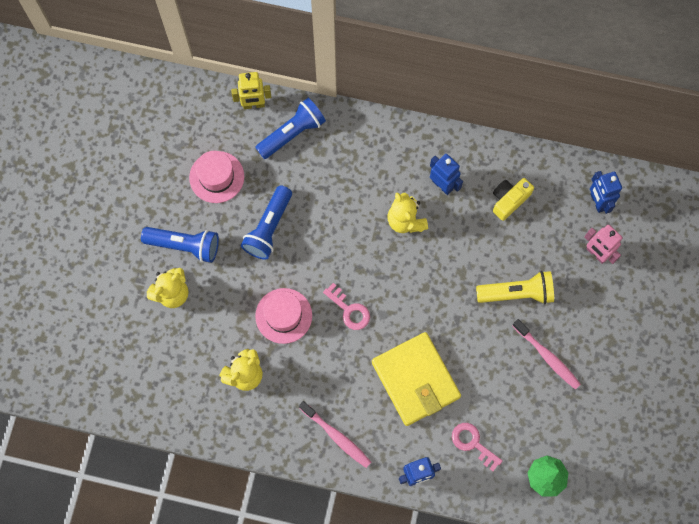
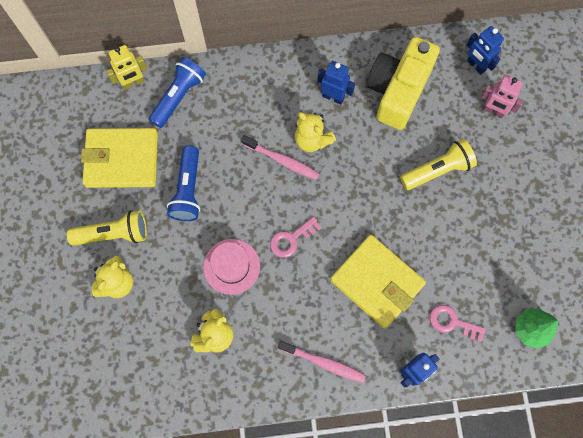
camera: 20 degrees left, 0 degrees up
blue flashlight [141,227,219,263] -> yellow flashlight [67,210,147,246]
pink hat [189,151,244,203] -> yellow wallet [81,128,158,188]
pink key [323,283,370,330] -> pink key turned 120 degrees clockwise [270,217,321,258]
yellow camera [493,178,534,221] -> yellow camera [366,37,440,130], size x1.98
pink toothbrush [512,319,581,390] -> pink toothbrush moved to [241,135,319,180]

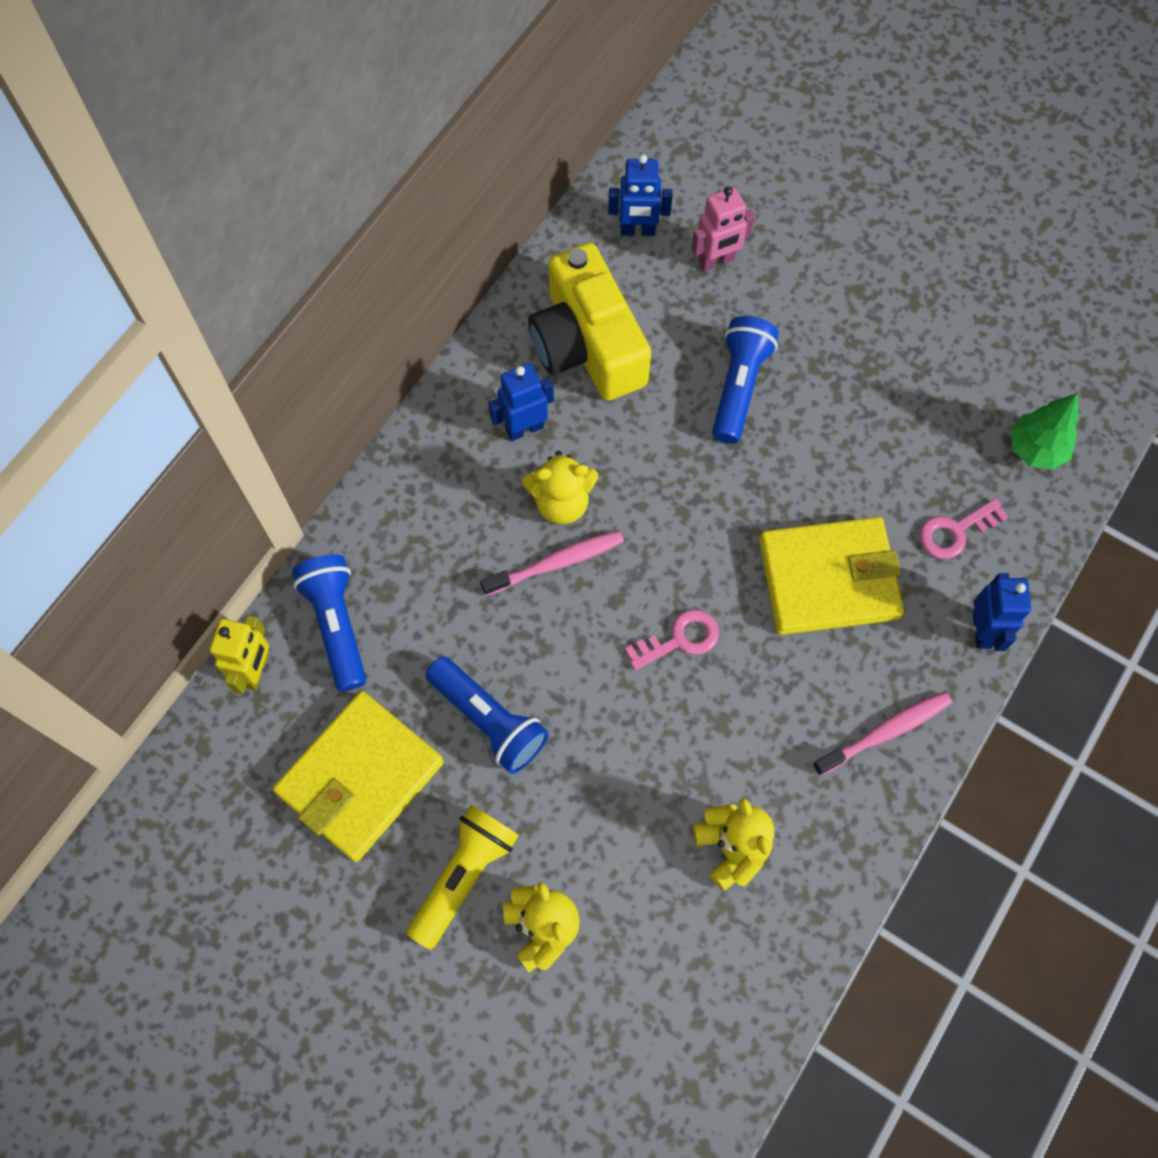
camera: 50 degrees left, 5 degrees down
pink hat [203,239,260,295] -> none
pink key [270,217,321,258] -> pink key turned 120 degrees counterclockwise [625,609,719,671]
yellow flashlight [400,139,477,190] -> blue flashlight [712,316,779,444]

